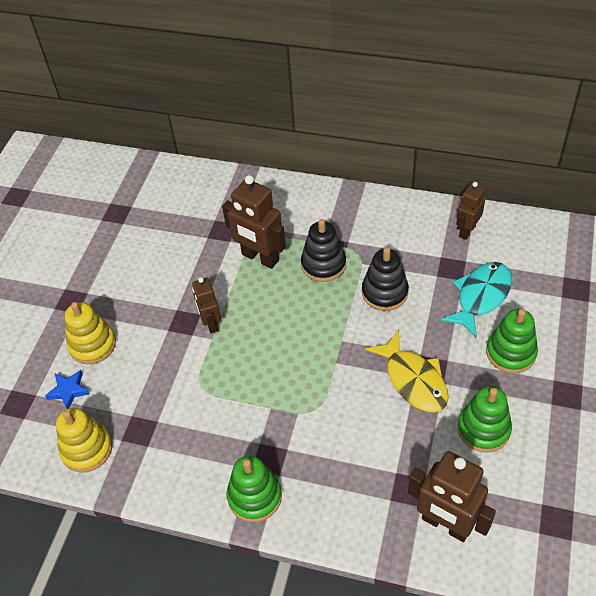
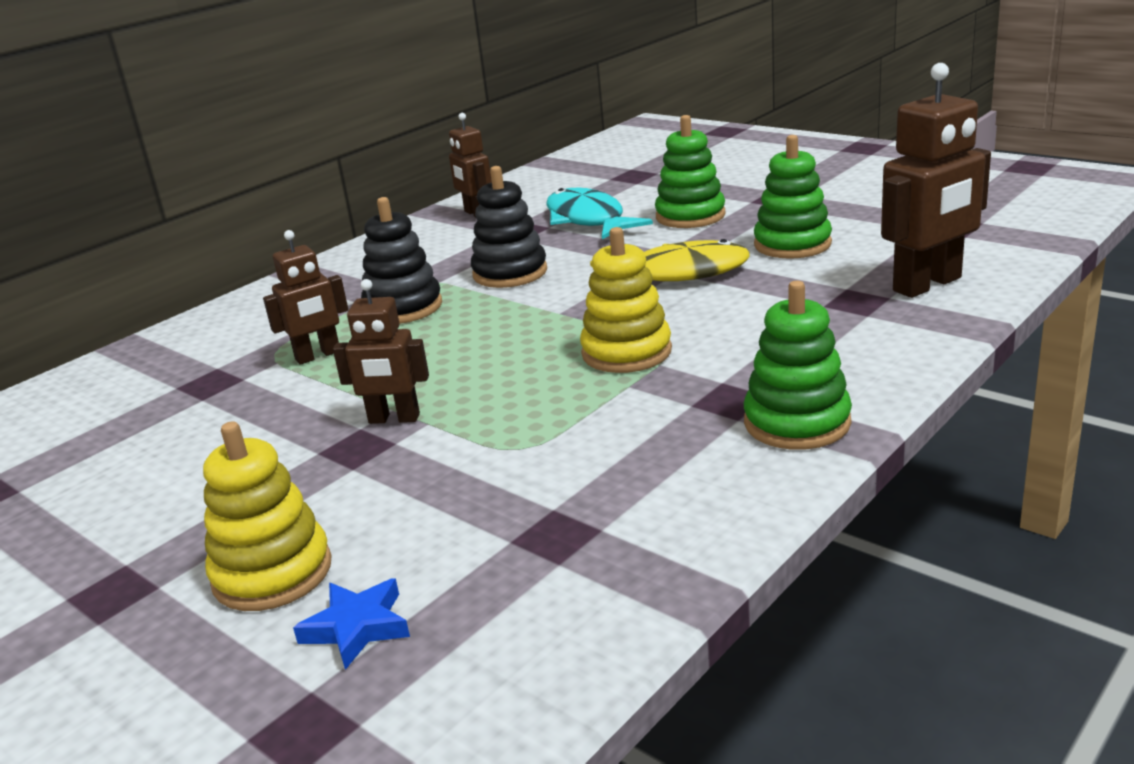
camera: 65 degrees left, 25 degrees down
yellow stacking toy [56,408,112,473] -> yellow stacking toy moved to [580,227,672,373]
brown robot [222,175,286,269] -> brown robot [263,230,348,365], size x0.61

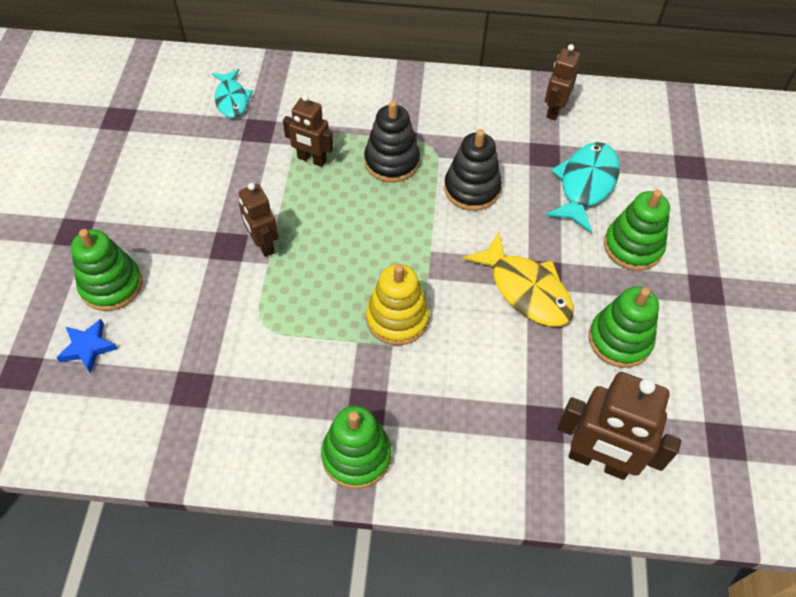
camera: 50 degrees right, 30 degrees up
yellow stacking toy [203,421,332,611] -> green stacking toy [71,229,143,311]
none -> turquoise fish [212,69,253,118]

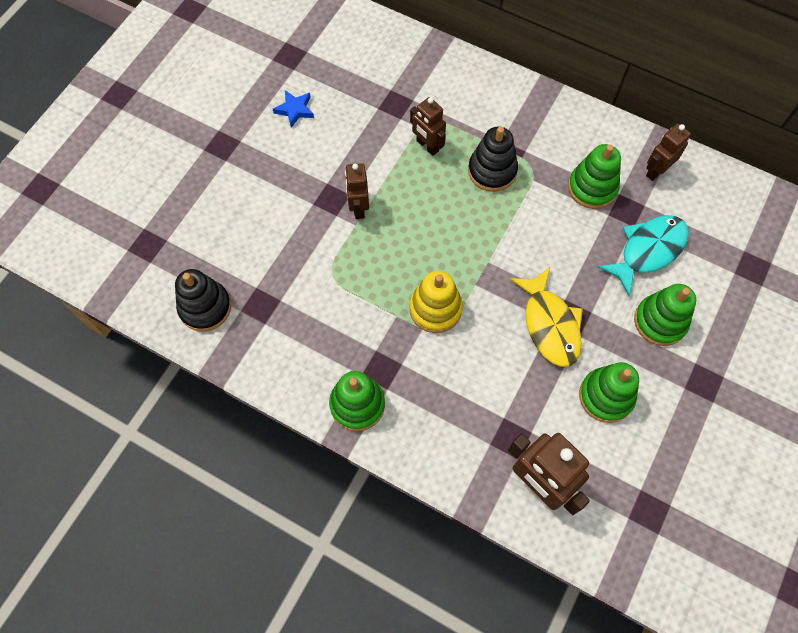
camera: 25 degrees right, 10 degrees up
blue star [56,319,117,373] -> blue star moved to [273,90,314,128]
green stacking toy [71,229,143,311] -> green stacking toy moved to [568,144,621,209]
turquoise fish [212,69,253,118] -> none
black stacking toy [444,129,502,211] -> black stacking toy moved to [175,269,231,332]

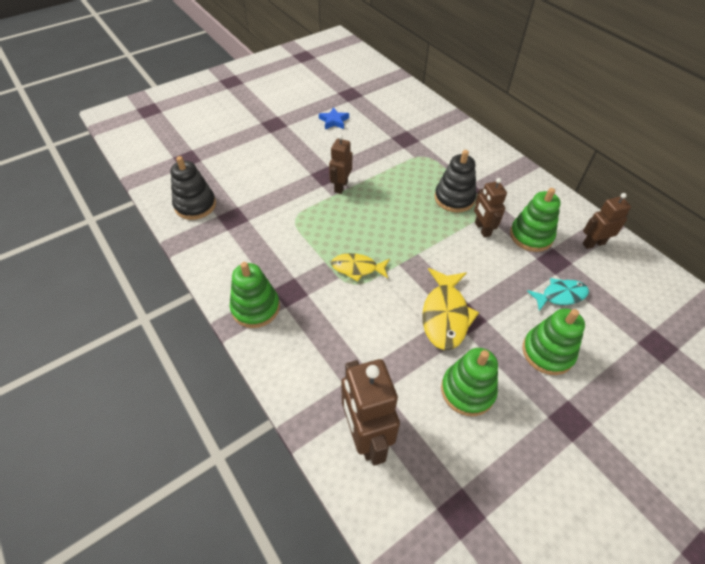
camera: 25 degrees right, 15 degrees down
yellow stacking toy [409,271,463,333] -> yellow fish [331,253,390,282]
brown robot [410,97,446,156] -> brown robot moved to [474,178,507,238]
turquoise fish [598,215,689,296] -> turquoise fish [527,278,589,311], size x0.64

